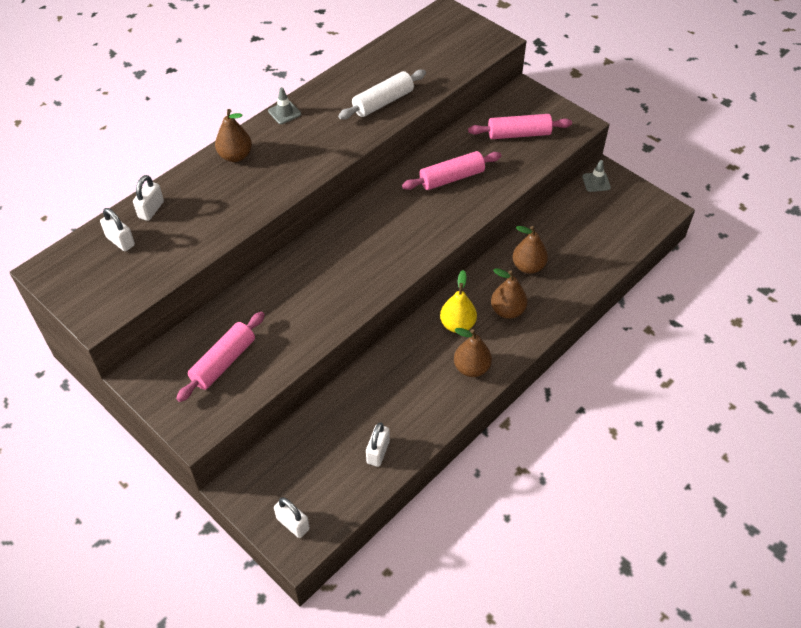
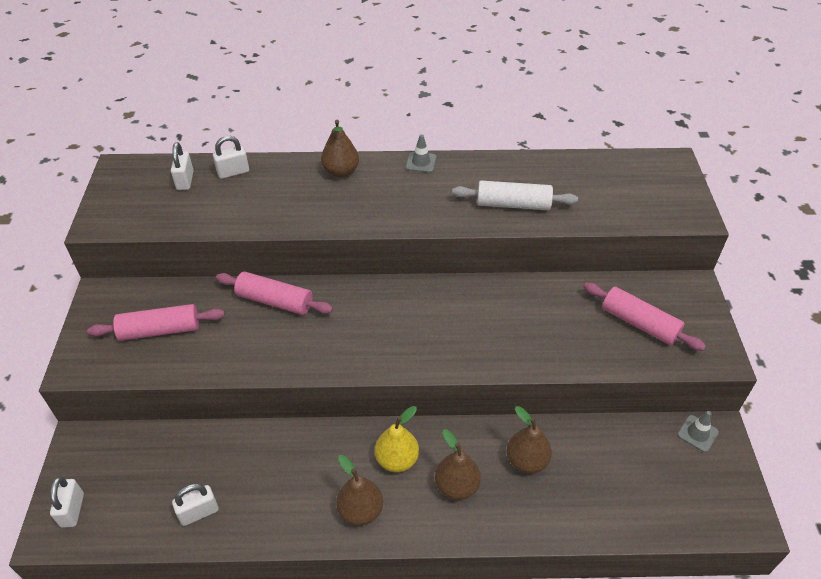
camera: 45 degrees right, 5 degrees down
pink rolling pin [402,151,501,190] -> pink rolling pin moved to [216,272,333,315]

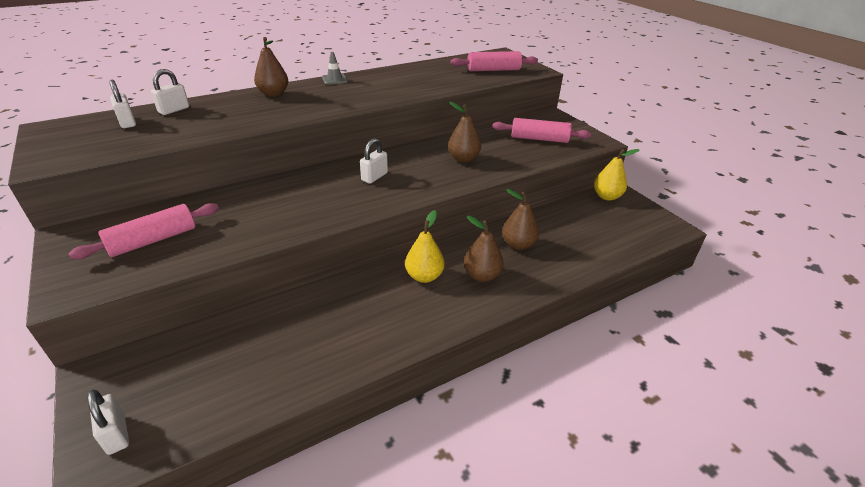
camera: 30 degrees left, 10 degrees down
white padlock [172,483,218,526] -> white padlock moved to [360,138,388,184]
pink rolling pin [216,272,333,315] -> pink rolling pin moved to [450,51,538,71]
brown pear [336,455,383,526] -> brown pear moved to [448,102,481,163]
white rolling pin [452,181,578,210] -> none
grey traffic cone [677,411,719,452] -> yellow pear [594,149,640,201]

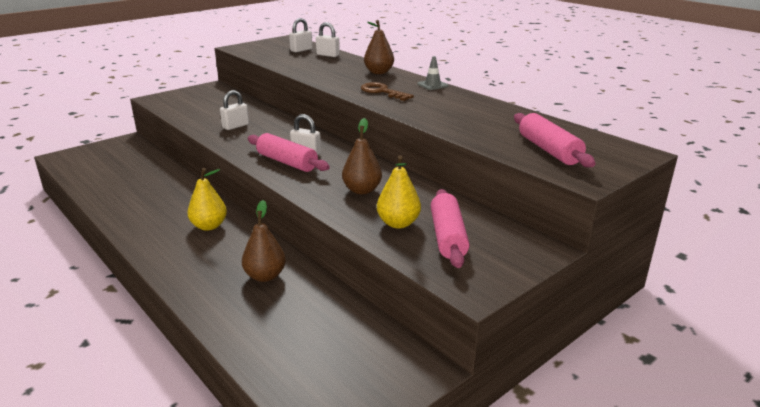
camera: 80 degrees right, 10 degrees down
pink rolling pin [68,203,219,259] -> pink rolling pin moved to [248,133,330,172]
white padlock [87,390,129,455] -> white padlock moved to [220,90,249,130]
brown pear [464,216,504,282] -> none
yellow pear [594,149,640,201] -> yellow pear moved to [377,155,421,228]
none -> brown key [361,82,414,101]

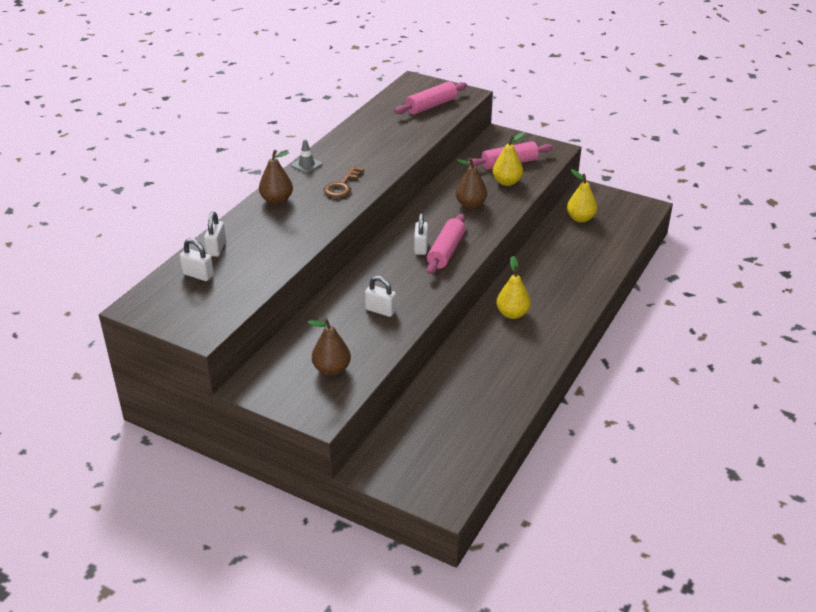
camera: 110 degrees left, 10 degrees up
brown pear [242,200,286,282] -> brown pear moved to [308,318,351,376]
none -> yellow pear [567,169,597,222]

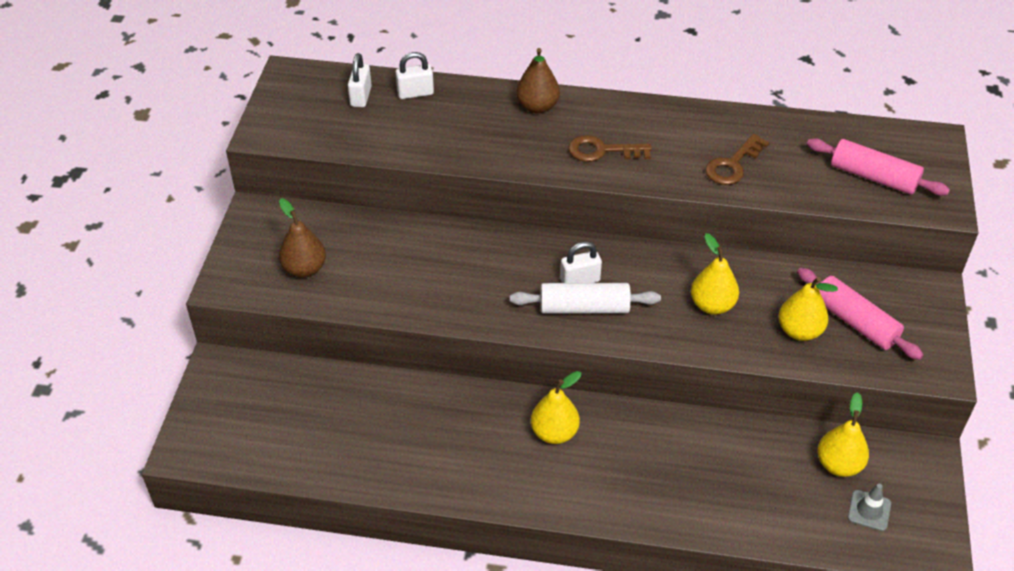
camera: 70 degrees right, 10 degrees up
grey traffic cone [291,139,322,173] -> grey traffic cone moved to [848,484,891,531]
white padlock [365,276,396,317] -> none
pink rolling pin [427,214,466,275] -> white rolling pin [510,283,661,314]
brown pear [456,158,487,209] -> yellow pear [691,233,739,315]
none -> brown key [705,134,770,185]

